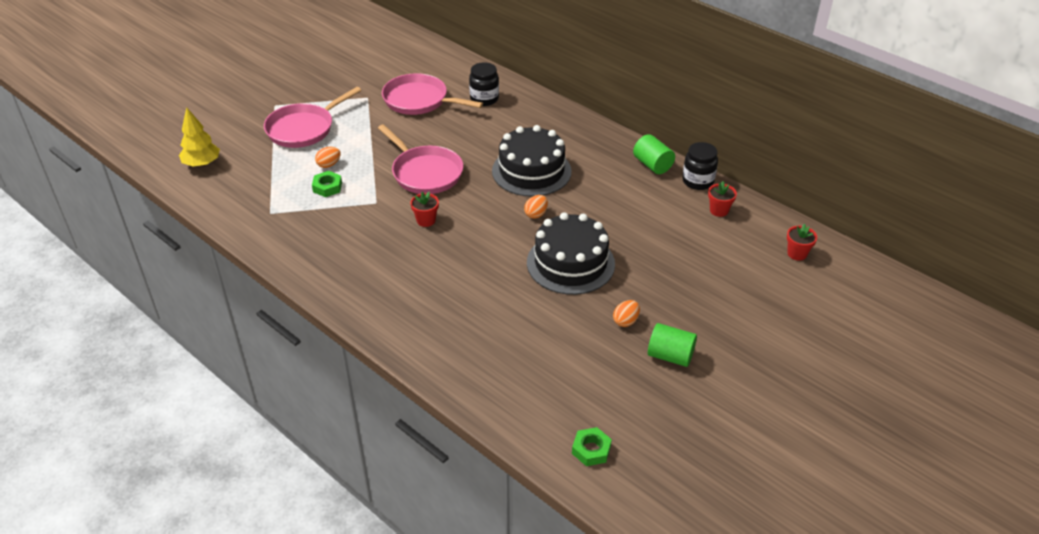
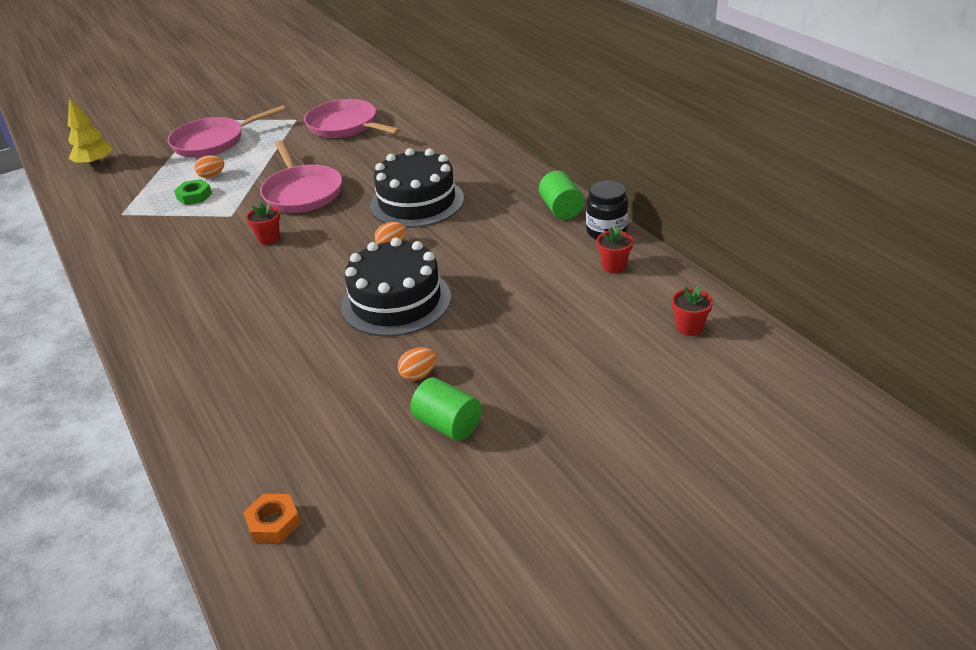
camera: 20 degrees right, 5 degrees down
black jar [469,62,499,106] -> none
green nut [572,427,612,466] -> orange nut [243,494,301,543]

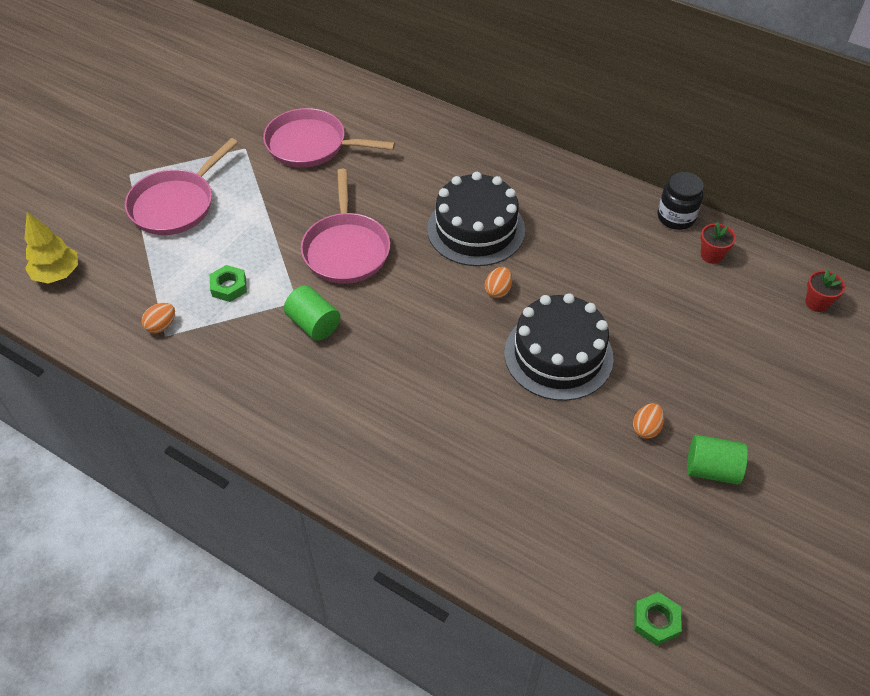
camera: 30 degrees left, 15 degrees up
orange egg [194,155,224,178] -> orange egg moved to [141,303,175,333]
orange nut [243,494,301,543] -> green nut [634,592,682,646]
red flower pot [246,202,280,245] -> none
pink pan [260,140,342,213] -> pink pan turned 45 degrees clockwise [301,169,390,284]
green cylinder [539,171,584,220] -> green cylinder moved to [284,286,340,341]

